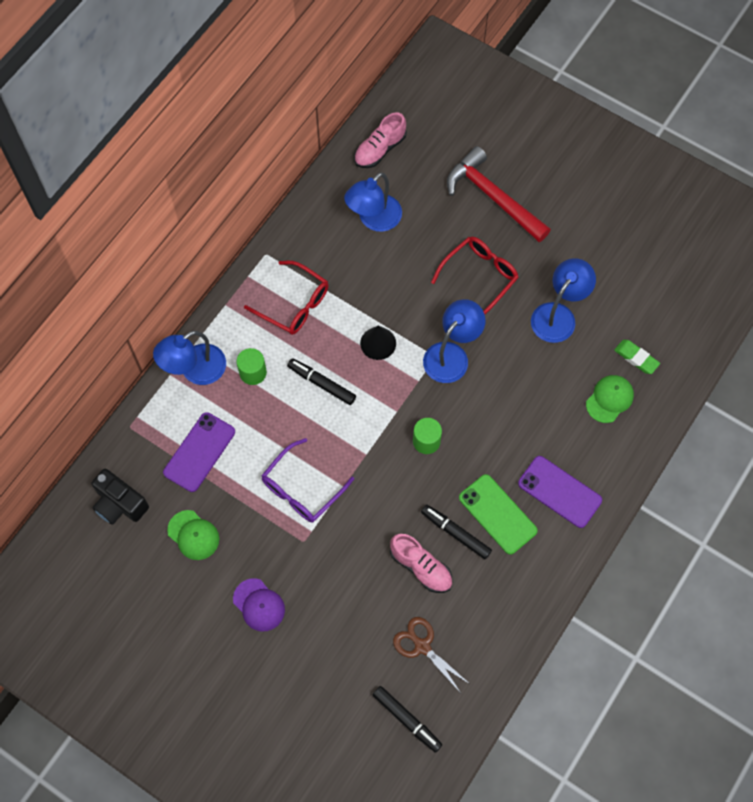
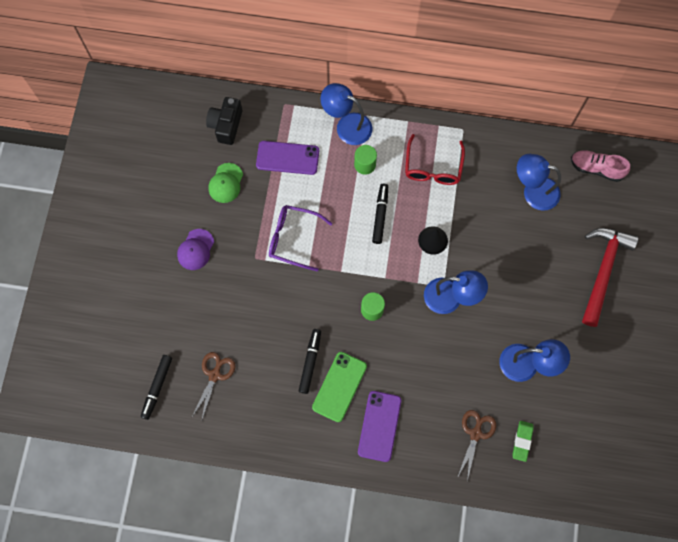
camera: 65 degrees right, 5 degrees up
pink shoe [390,534,452,593] -> none
red glasses [431,237,519,314] -> none
green cap [586,375,634,423] -> brown scissors [457,410,496,482]

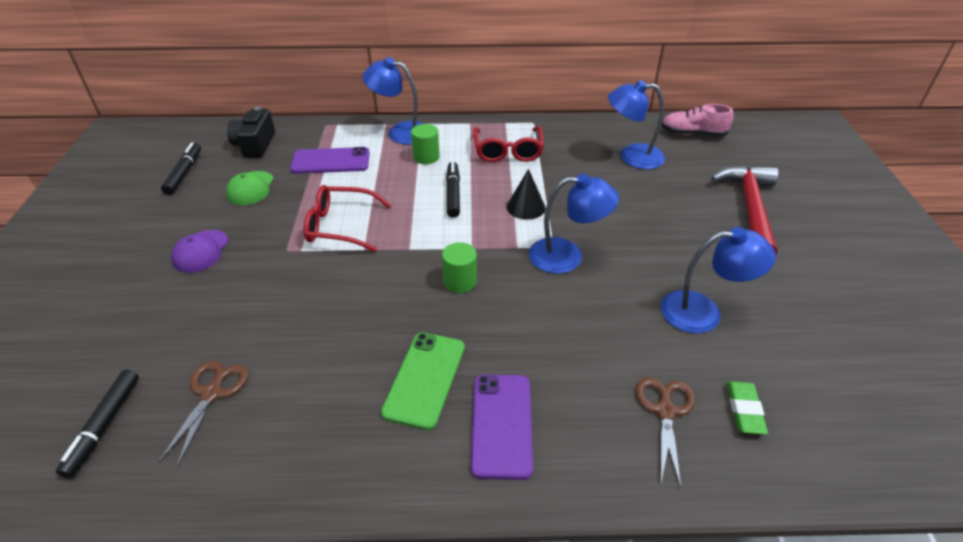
camera: 10 degrees left, 30 degrees down
purple glasses [269,205,332,272] -> red glasses [304,185,392,252]
black marker [299,329,321,394] -> black marker moved to [161,142,201,195]

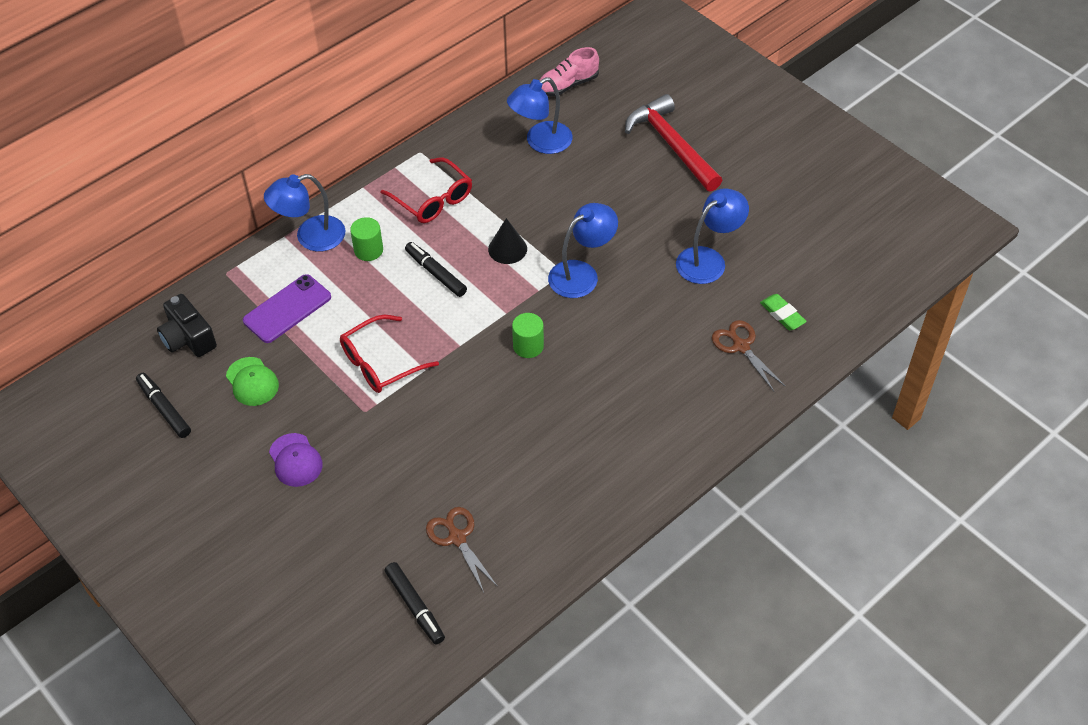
camera: 40 degrees left, 10 degrees up
green phone [381,332,465,430] -> none
purple phone [471,374,533,480] -> none

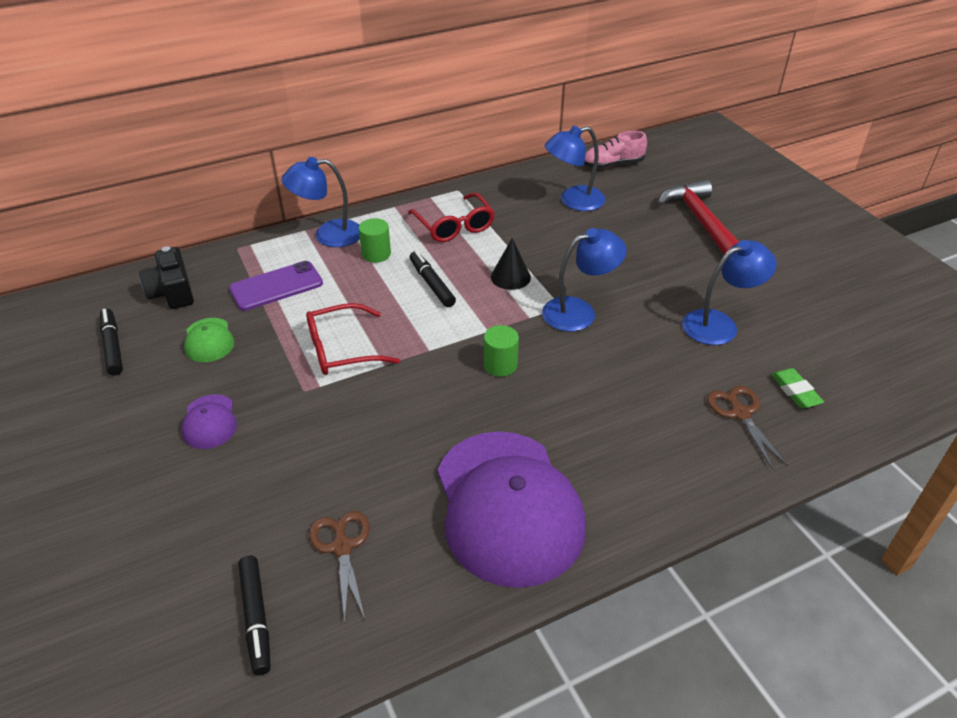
camera: 15 degrees right, 10 degrees down
none -> purple cap [437,431,586,588]

